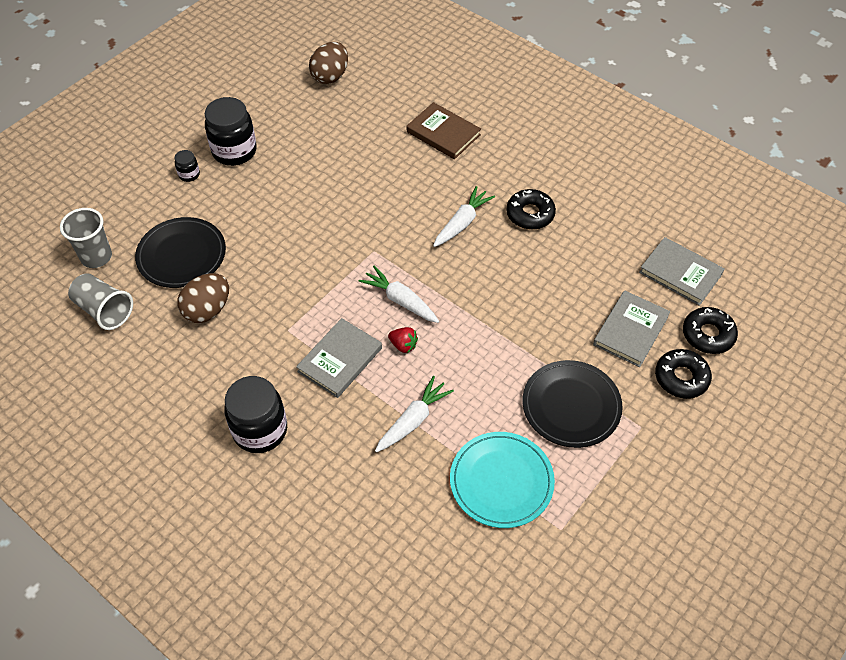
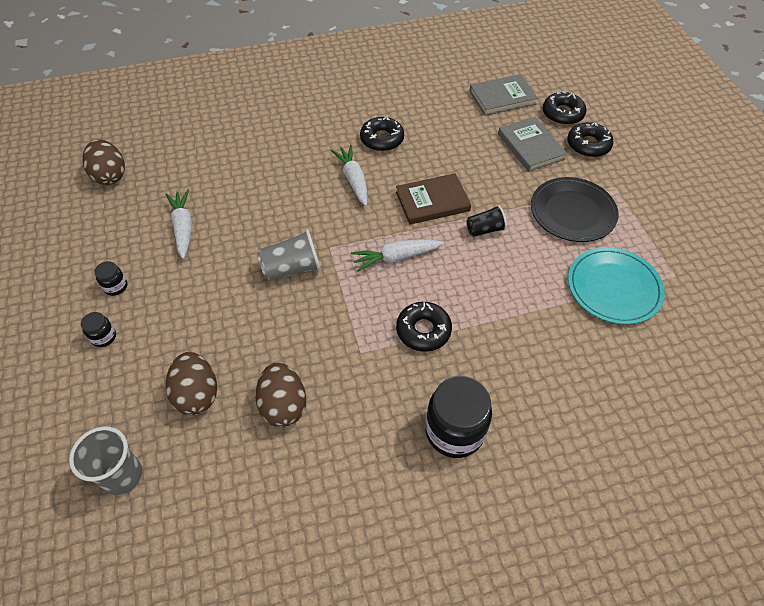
camera: 55 degrees left, 0 degrees up
grey cup [68,273,133,330] -> grey cup moved to [257,229,321,281]
black plate [135,217,226,288] -> brown egg [166,352,217,415]
black jar [205,97,257,166] -> black jar [94,261,127,296], size x0.47
grey book [296,318,382,398] -> black donut [396,302,452,352]
white carrot [375,376,454,452] -> white carrot moved to [165,189,192,259]
red strawberry [388,327,418,353] -> none
brown book [407,102,481,159] -> brown book moved to [396,173,471,225]
none -> black cup [467,205,507,237]

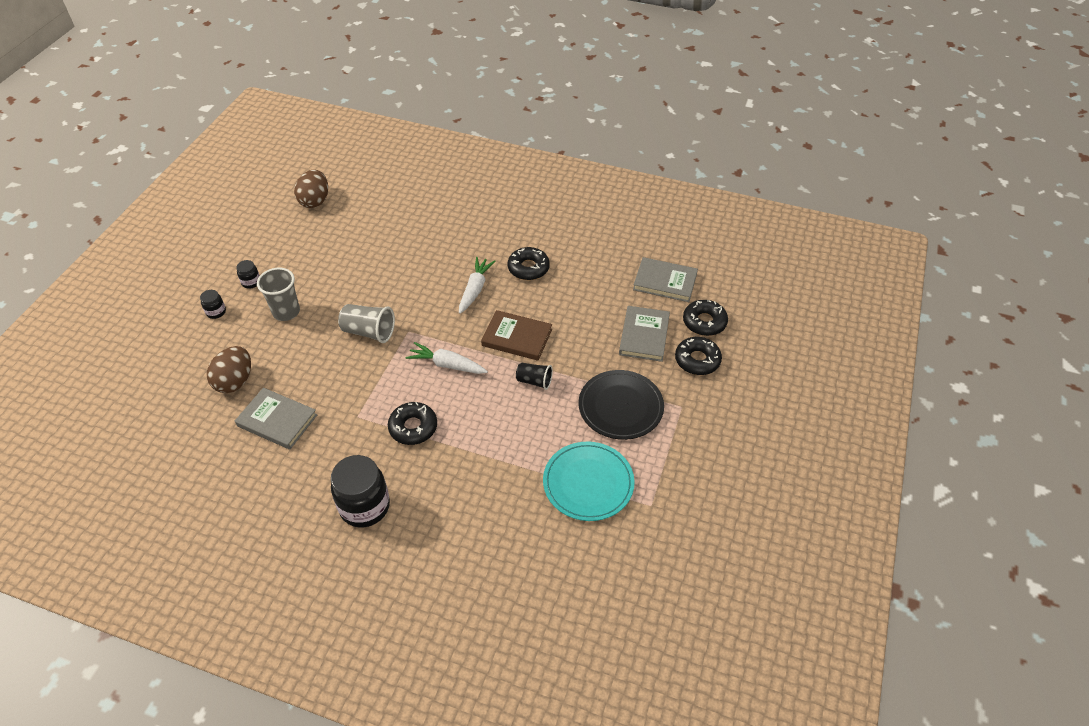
camera: 35 degrees right, 5 degrees down
grey cup [69,426,142,495] -> grey cup moved to [257,268,300,321]
white carrot [165,189,192,259] -> none
brown egg [255,363,306,427] -> grey book [235,388,317,449]

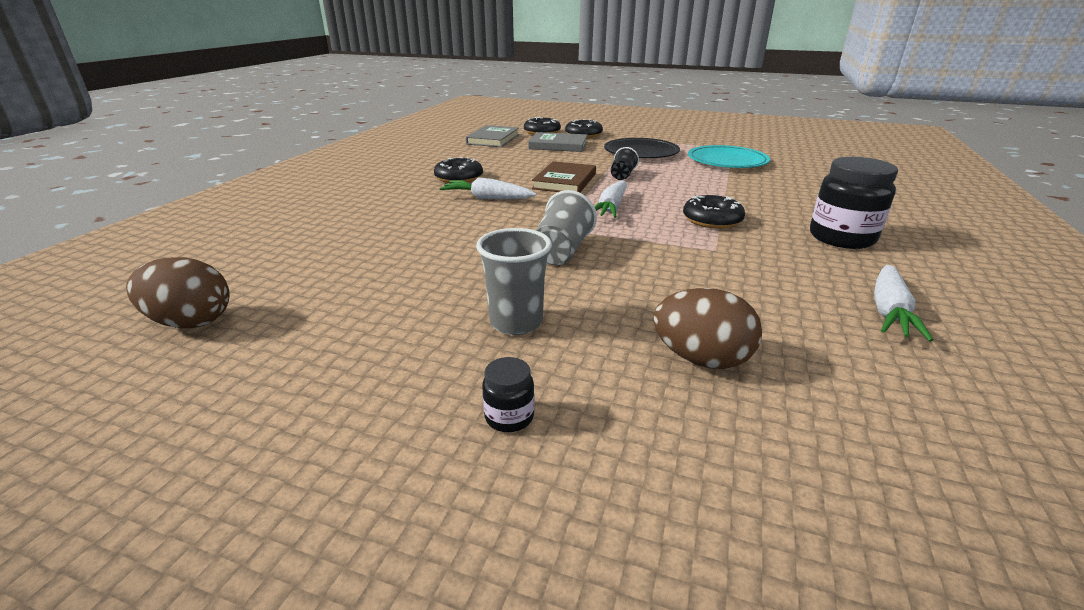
camera: 90 degrees left, 20 degrees down
grey book [235,388,317,449] -> none
black jar [236,260,260,289] -> none
none -> white carrot [874,265,933,341]

